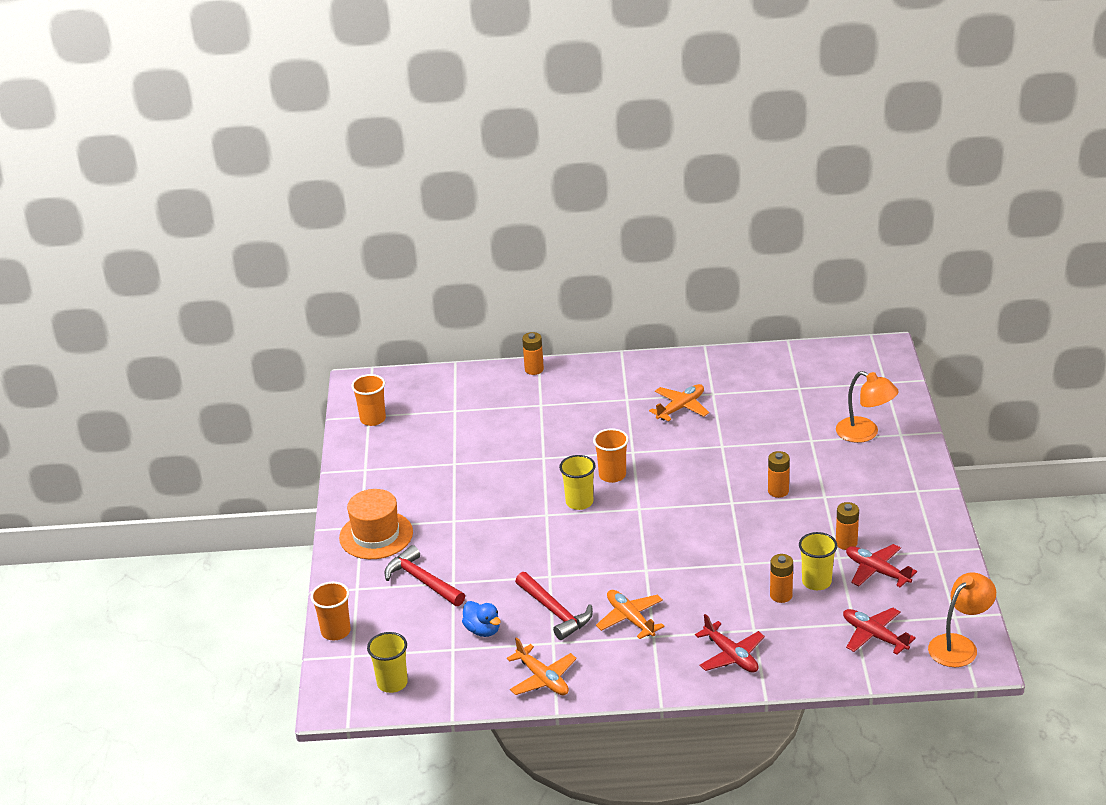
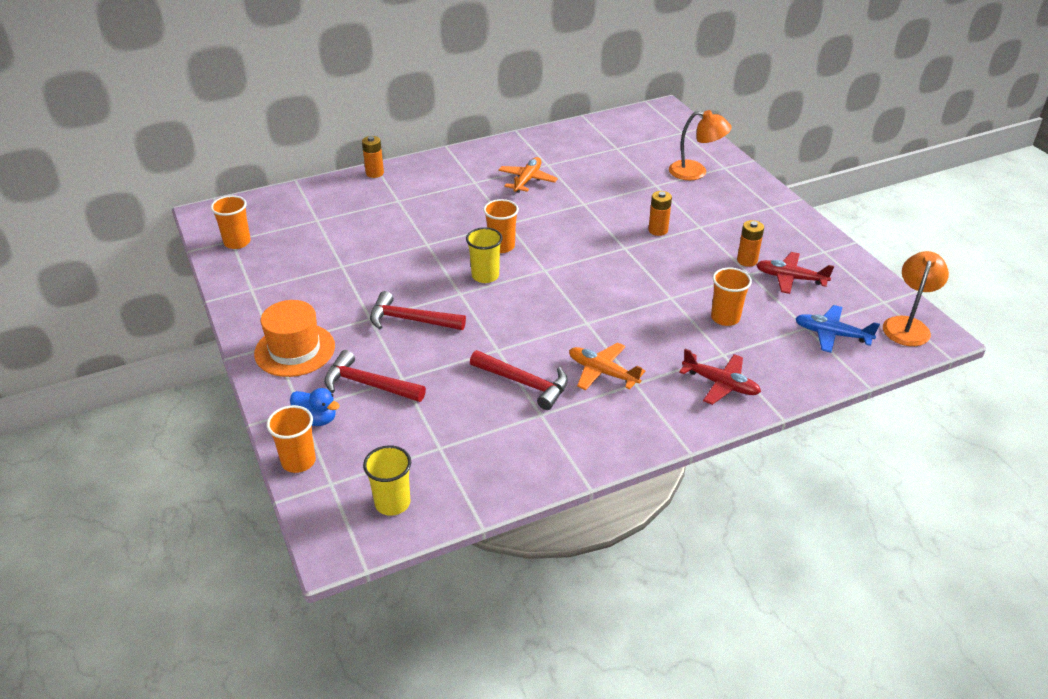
camera: 25 degrees left, 5 degrees up
blue duck [462,601,501,637] -> blue duck moved to [290,388,340,426]
orange plane [507,637,577,695] -> none
orange battery [770,554,793,603] -> orange cup [711,268,752,326]
yellow cup [799,532,837,590] -> none
red plane [843,608,916,655] -> blue plane [795,305,880,353]
none -> red hammer [370,291,466,330]

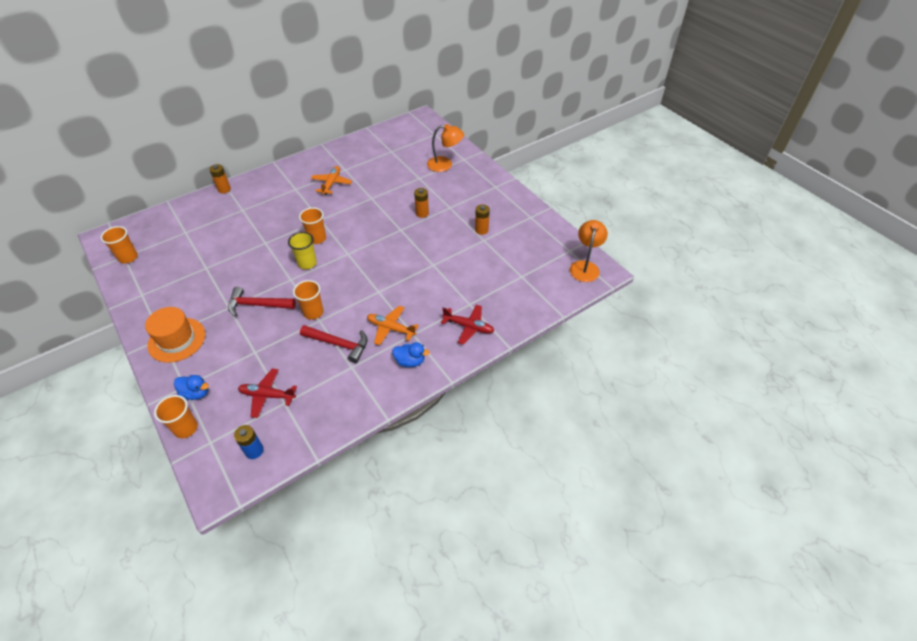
camera: 10 degrees left, 10 degrees up
red hammer [324,350,426,402] -> none
yellow cup [363,445,411,516] -> blue battery [234,425,264,459]
orange cup [711,268,752,326] -> orange cup moved to [293,280,323,320]
red plane [756,252,834,294] -> red plane moved to [238,368,297,418]
blue plane [795,305,880,353] -> none
none -> blue duck [392,342,430,367]

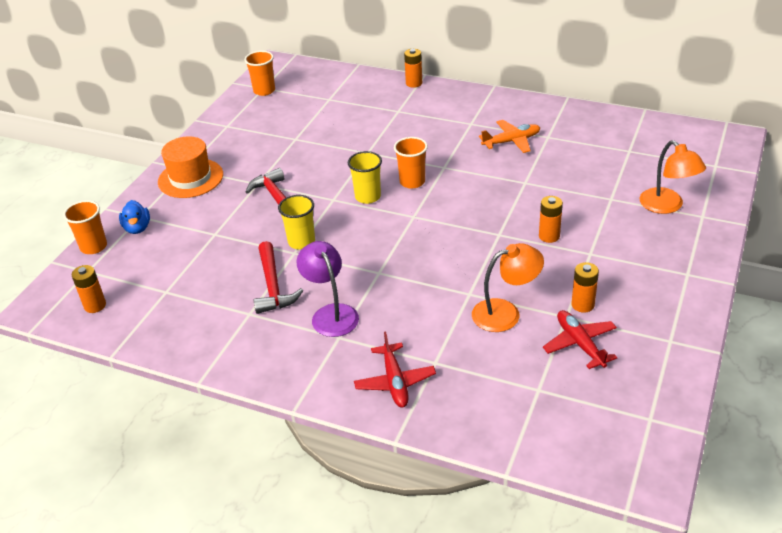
camera: 60 degrees right, 10 degrees down
blue battery [234,425,264,459] -> orange battery [72,265,106,313]
red plane [238,368,297,418] -> red plane moved to [543,310,617,369]
orange cup [293,280,323,320] -> yellow cup [278,195,315,250]
orange plane [367,306,419,345] -> purple lamp [297,241,359,337]
blue duck [392,342,430,367] -> none
orange lamp [570,220,608,282] -> orange lamp moved to [472,243,544,332]

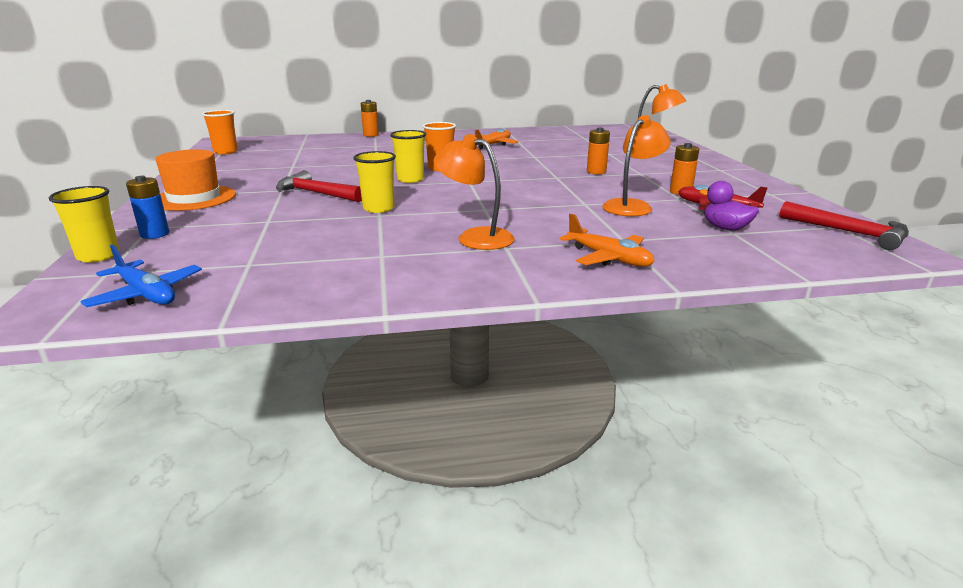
camera: 35 degrees left, 15 degrees down
orange cup [63,200,107,254] -> yellow cup [49,186,120,263]
orange battery [72,265,106,313] -> blue plane [80,244,202,307]
blue duck [119,200,150,234] -> blue battery [126,176,169,239]
red hammer [254,241,303,314] -> red hammer moved to [780,201,909,250]
purple lamp [297,241,359,337] -> orange lamp [434,134,515,250]
red plane [354,331,436,407] -> orange plane [560,214,655,267]
none -> purple duck [699,181,759,230]

